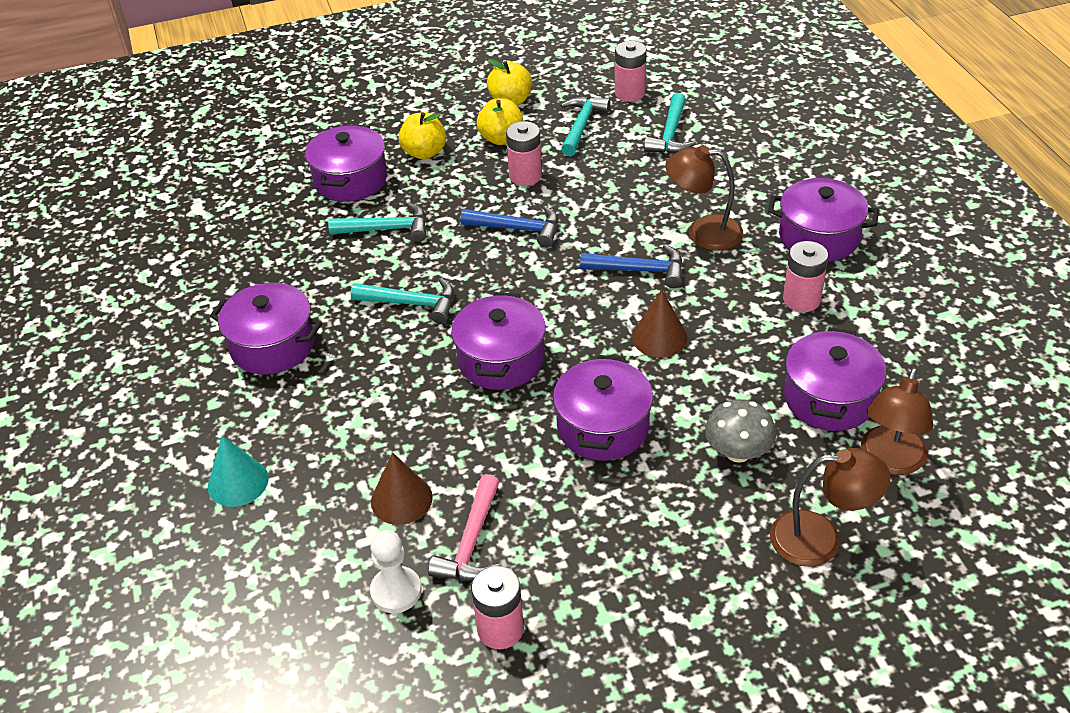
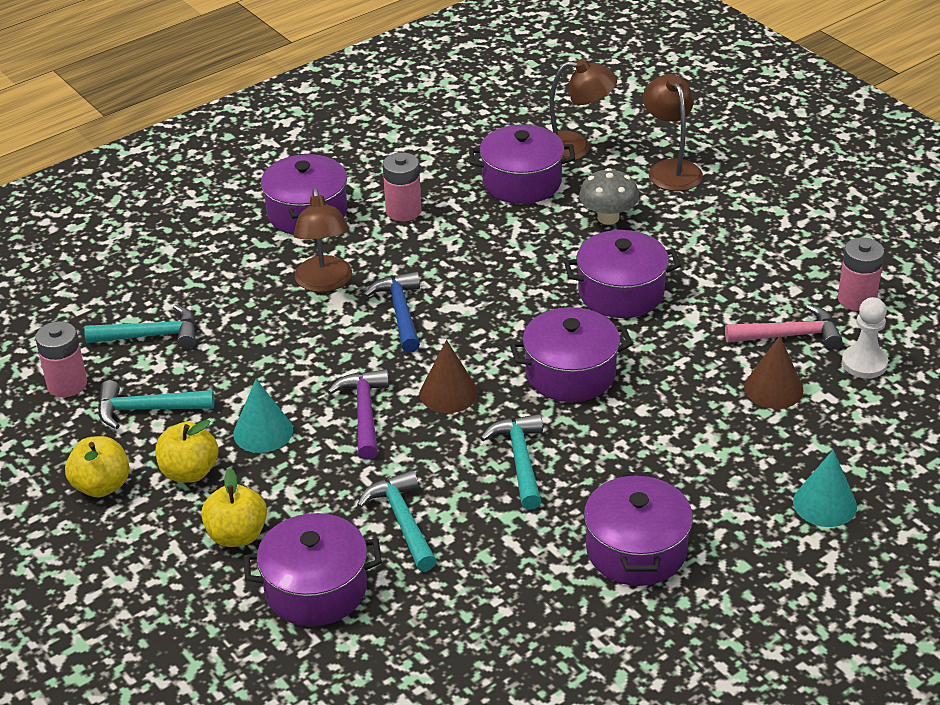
camera: 110 degrees left, 5 degrees down
blue hammer [461,206,558,247] -> purple hammer [327,369,389,460]
pink battery [506,121,542,186] -> turquoise cone [233,379,293,453]
brown cone [632,289,688,358] -> brown cone moved to [419,340,478,413]

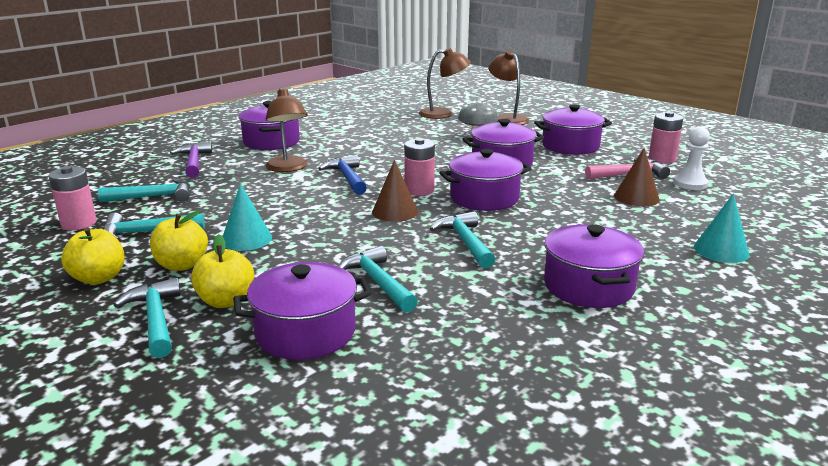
camera: 10 degrees left, 15 degrees down
purple hammer [327,369,389,460] -> purple hammer moved to [170,141,212,178]
pink battery [383,152,422,221] -> pink battery moved to [404,138,435,196]
purple pot [469,125,575,204] -> purple pot moved to [534,104,612,155]
none -> turquoise hammer [113,277,181,358]

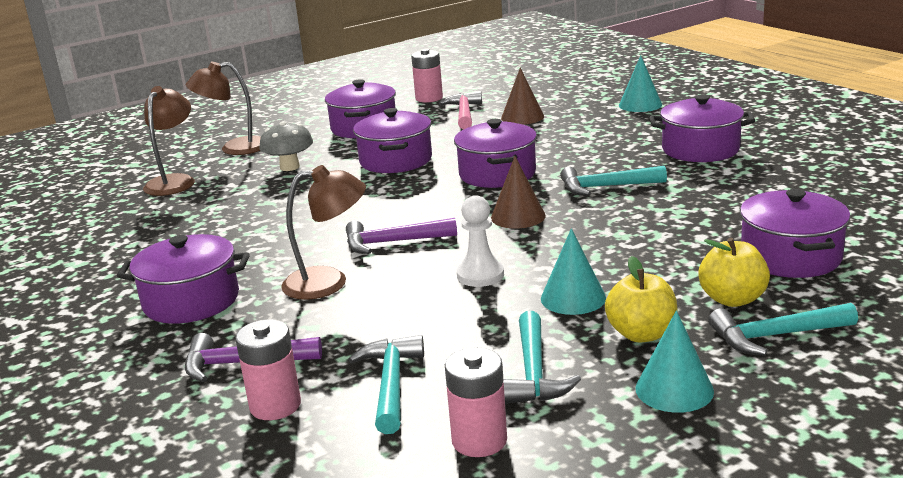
camera: 75 degrees left, 0 degrees up
yellow apple [61,227,125,285] -> turquoise cone [636,310,714,413]
blue hammer [318,155,367,195] -> purple hammer [346,218,457,254]
turquoise hammer [338,246,418,313] -> none
pink battery [404,138,435,196] -> pink battery moved to [235,320,301,420]
white pawn [673,126,710,190] -> white pawn moved to [457,195,504,287]

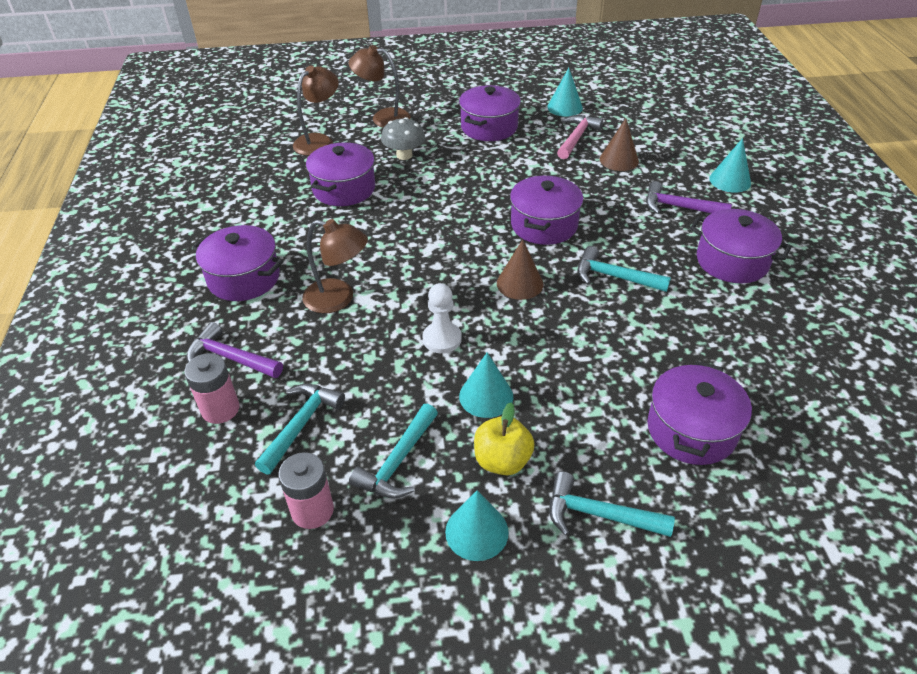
camera: 25 degrees right, 20 degrees up
purple hammer [346,218,457,254] -> purple hammer moved to [646,181,732,214]
purple pot [353,108,432,173] -> purple pot moved to [306,142,375,206]
pink battery [411,49,443,102] -> turquoise cone [547,68,583,117]
yellow apple [698,238,770,307] -> none

